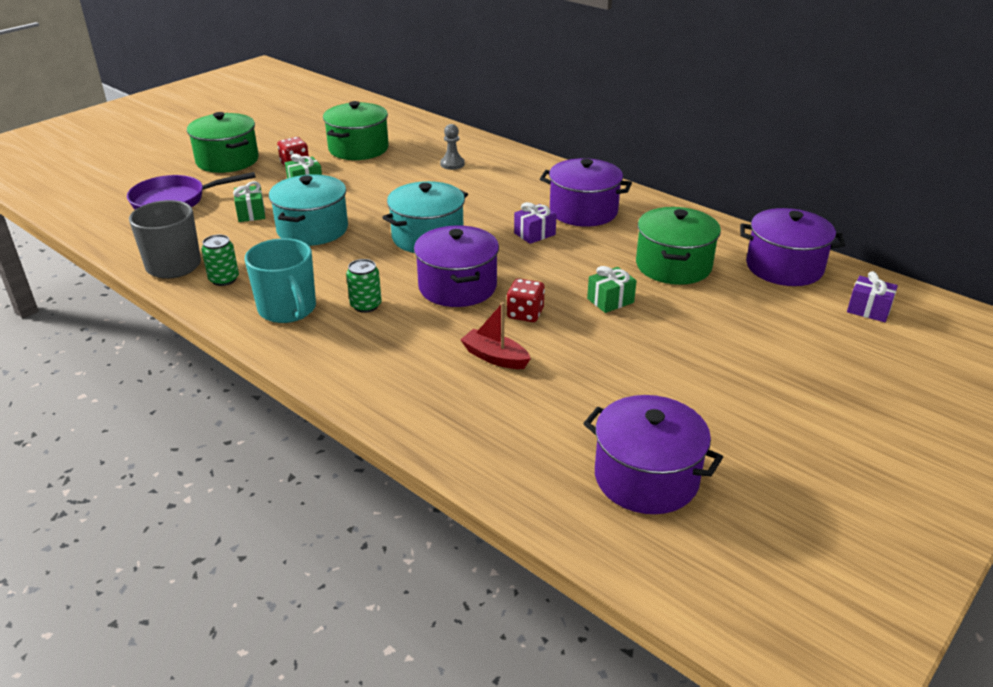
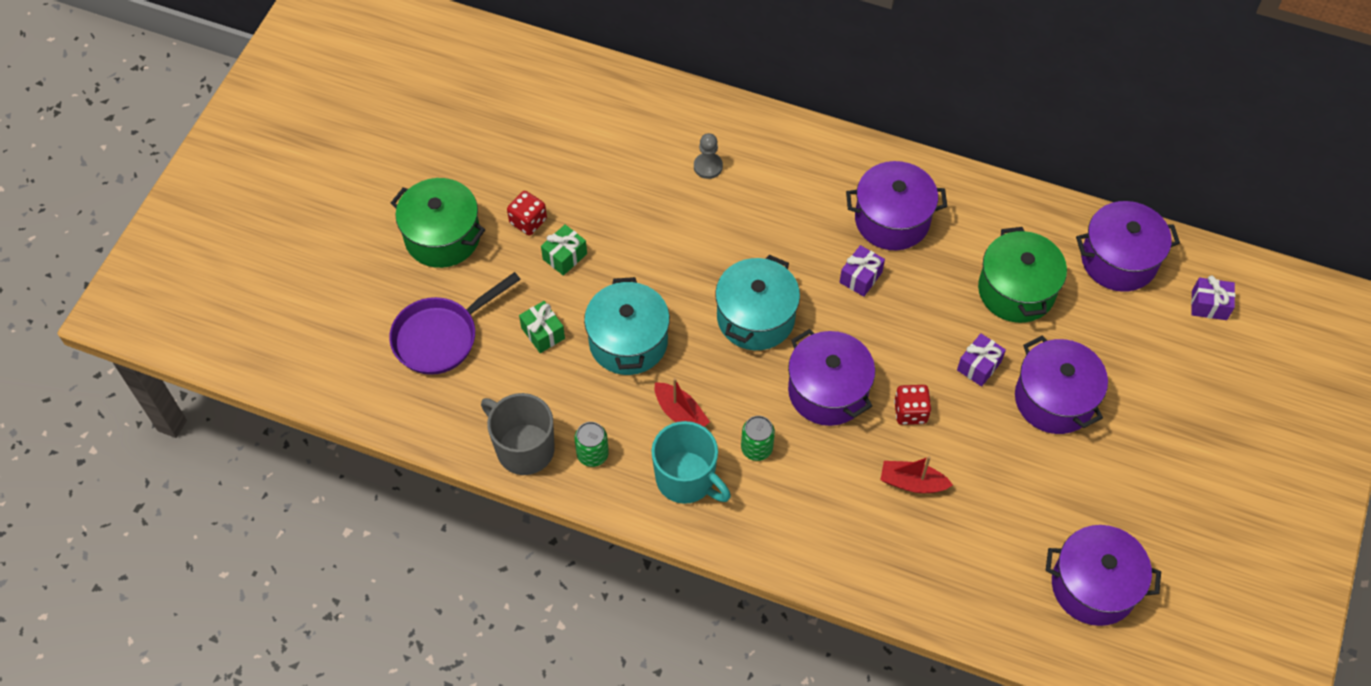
camera: 20 degrees left, 25 degrees up
green pot [323,101,389,160] -> none
green gift [587,266,637,313] -> purple gift [957,334,1006,387]
none -> red boat [655,378,710,427]
none -> purple pot [1015,336,1108,434]

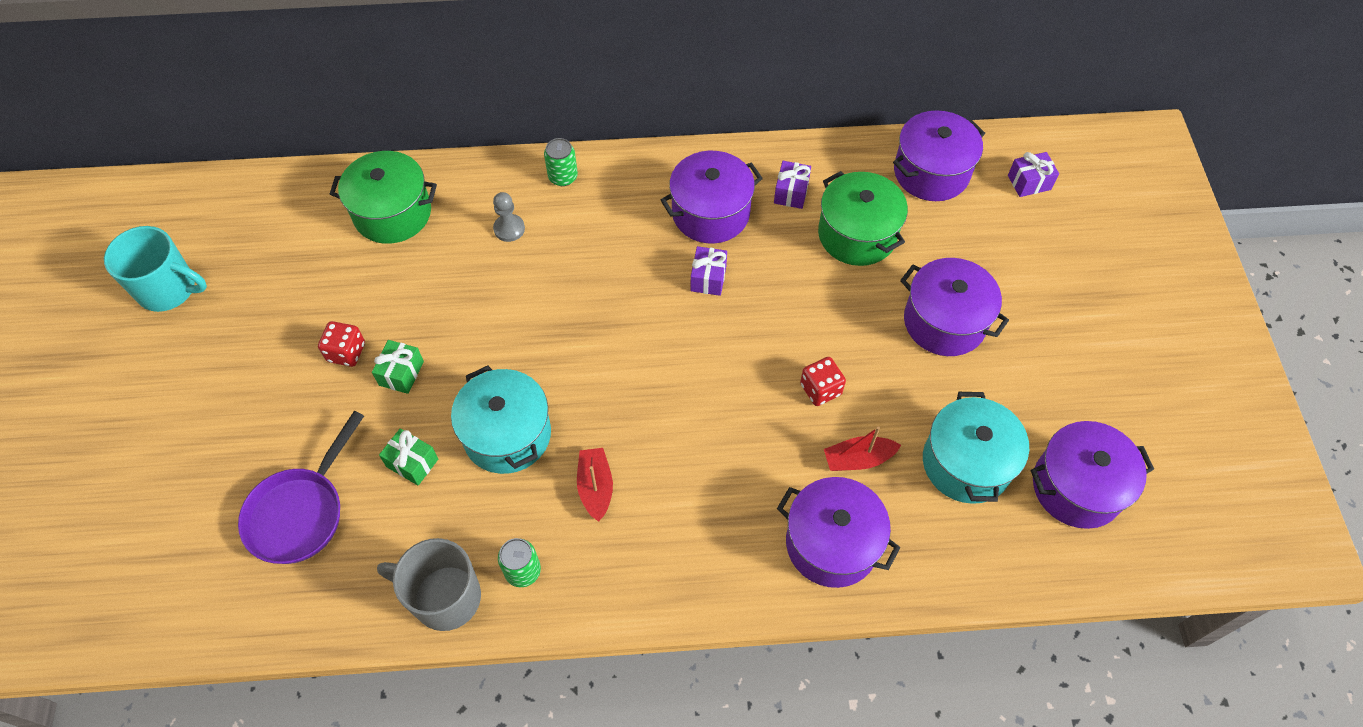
camera: 25 degrees left, 0 degrees up
green pot [391,178,485,268] -> green pot moved to [330,151,437,244]
turquoise mug [652,421,731,504] -> turquoise mug moved to [104,226,207,312]
red boat [655,378,710,427] -> red boat turned 120 degrees counterclockwise [577,448,613,522]
turquoise pot [715,255,800,350] -> turquoise pot moved to [923,392,1029,504]
green can [741,416,775,461] -> green can moved to [544,138,578,186]
purple pot [788,329,875,426] -> purple pot moved to [777,477,900,588]
purple gift [957,334,1006,387] -> purple gift moved to [774,161,811,209]

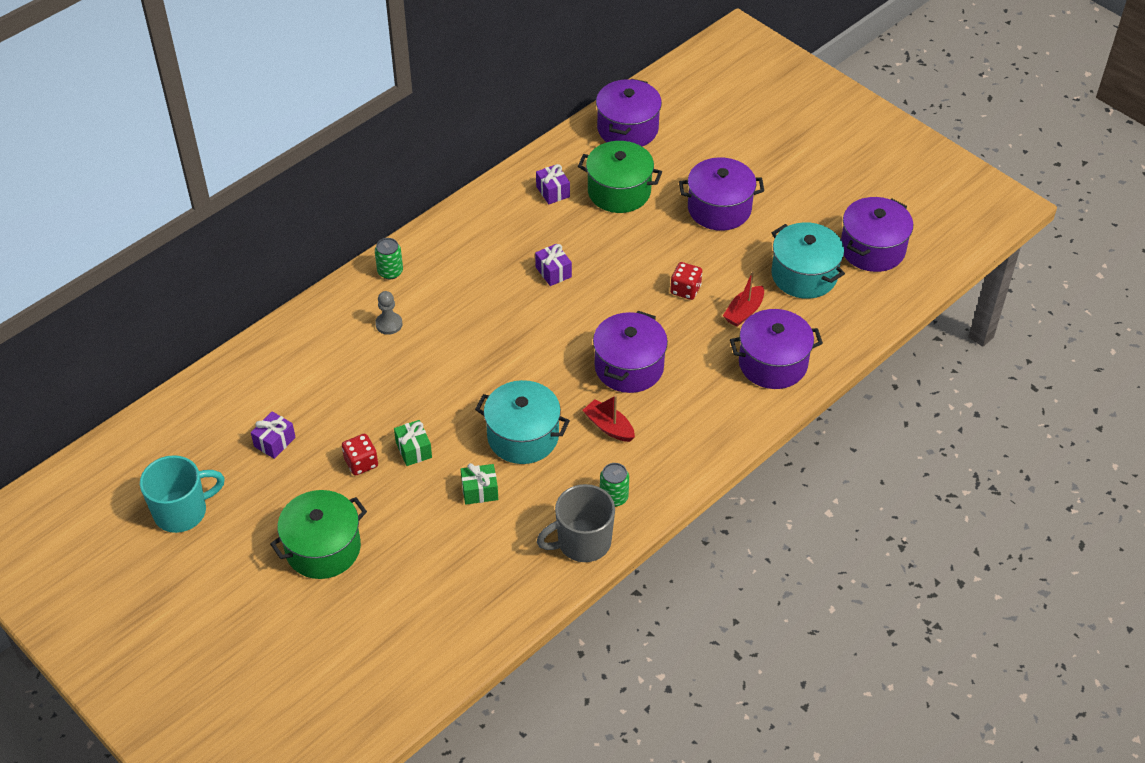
camera: 40 degrees left, 10 degrees down
purple pan [238,411,364,564] -> none
green pot [330,151,437,244] -> green pot moved to [270,490,367,579]
purple pot [661,151,763,243] -> purple pot moved to [593,311,668,393]
purple gift [1008,152,1059,197] -> purple gift moved to [251,411,296,459]

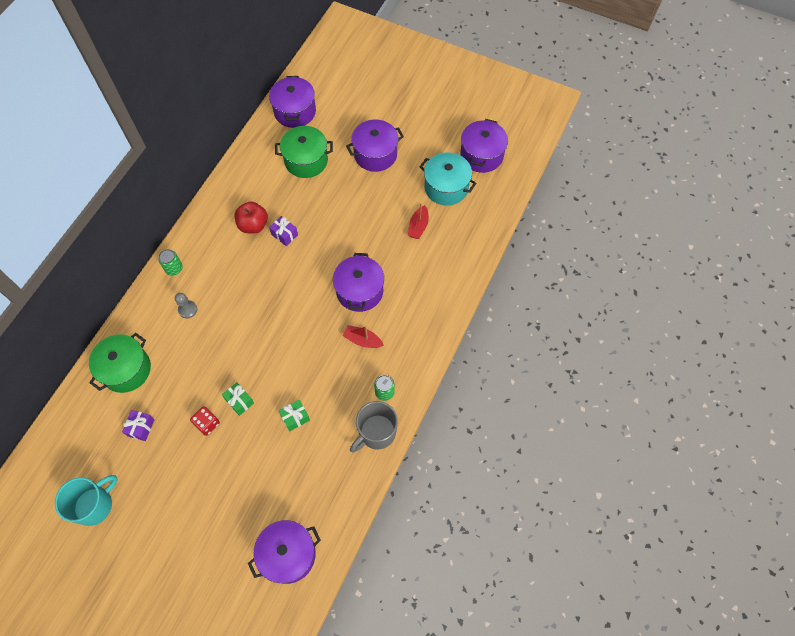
camera: 20 degrees left, 15 degrees up
green pot [270,490,367,579] -> green pot moved to [89,333,151,393]
turquoise pot [475,380,570,464] -> none
purple gift [536,164,570,204] -> none
red dice [670,262,702,300] -> none
purple pot [730,309,823,389] -> purple pot moved to [248,520,321,584]
none -> red apple [235,202,268,234]

